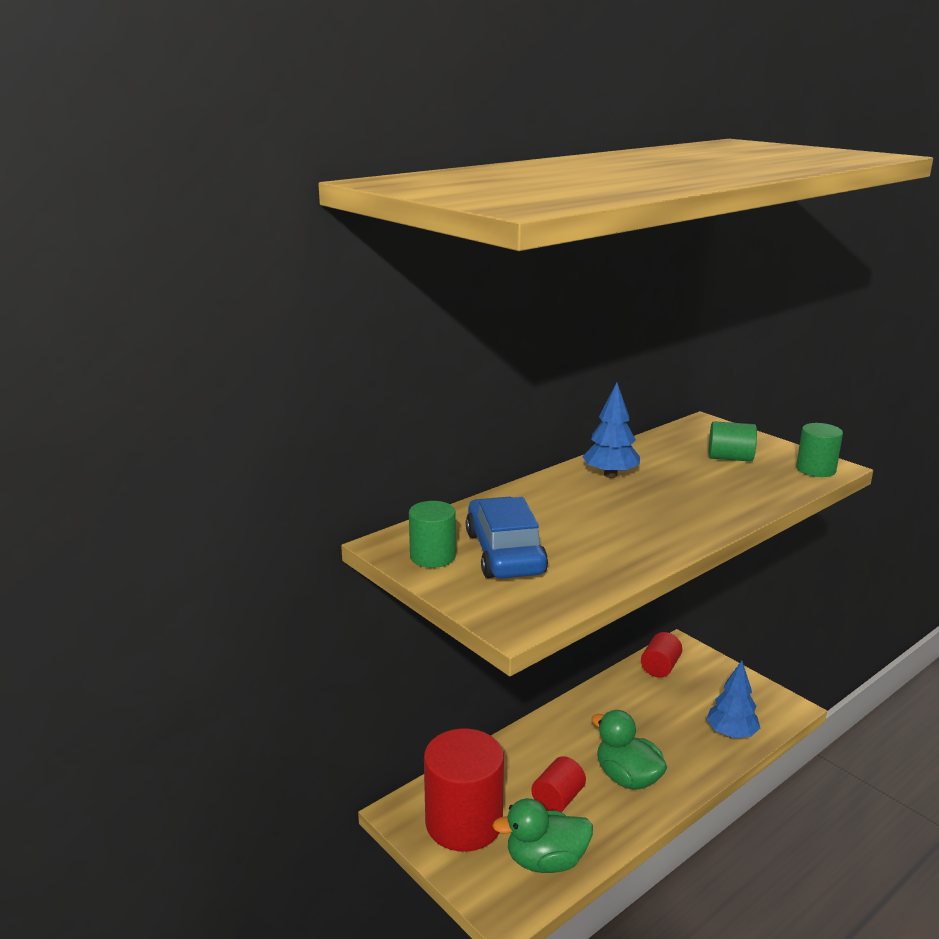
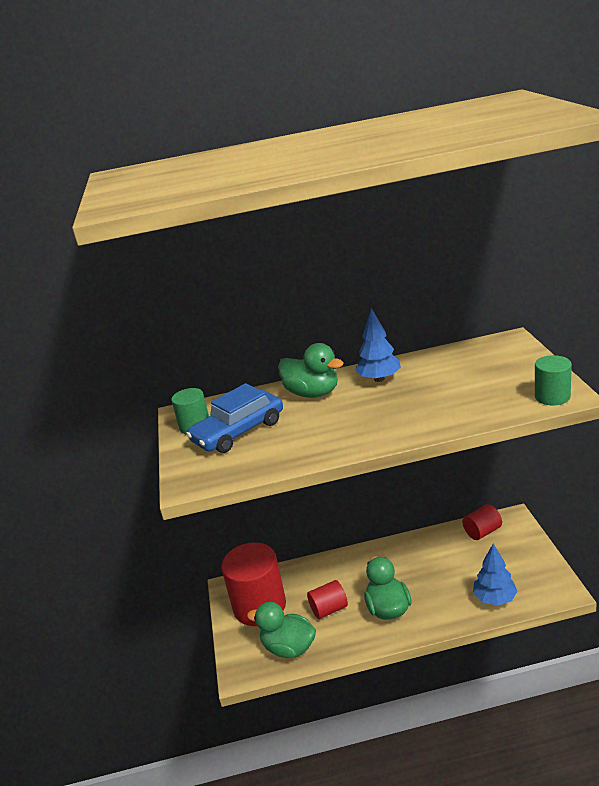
camera: 35 degrees right, 5 degrees up
blue car [466,497,548,579] -> blue car turned 150 degrees counterclockwise [186,383,283,453]
green cylinder [709,421,757,462] -> none
none -> green duck [278,343,343,398]

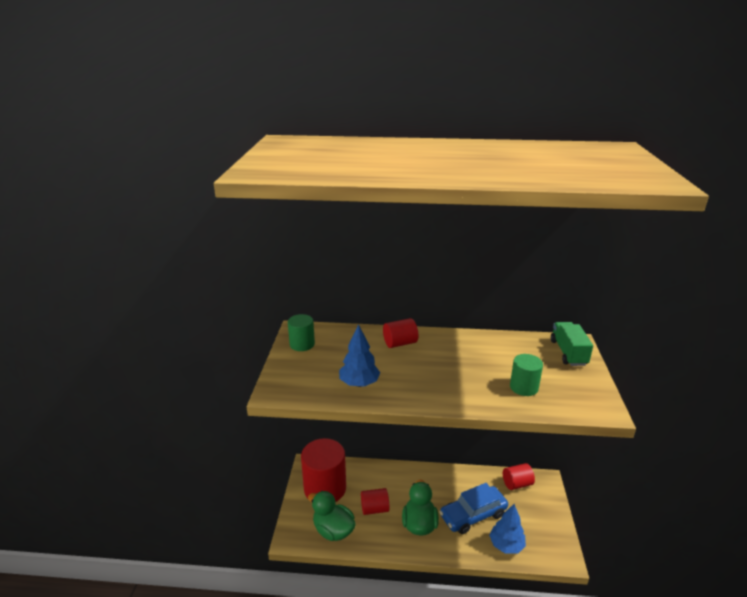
camera: 10 degrees right, 0 degrees up
blue car [186,383,283,453] -> blue car moved to [439,483,508,534]
green duck [278,343,343,398] -> red cylinder [383,318,418,348]
blue tree [355,308,401,382] -> blue tree moved to [339,324,380,387]
green cylinder [535,355,572,405] -> green cylinder moved to [510,354,543,396]
none -> green truck [551,322,593,366]

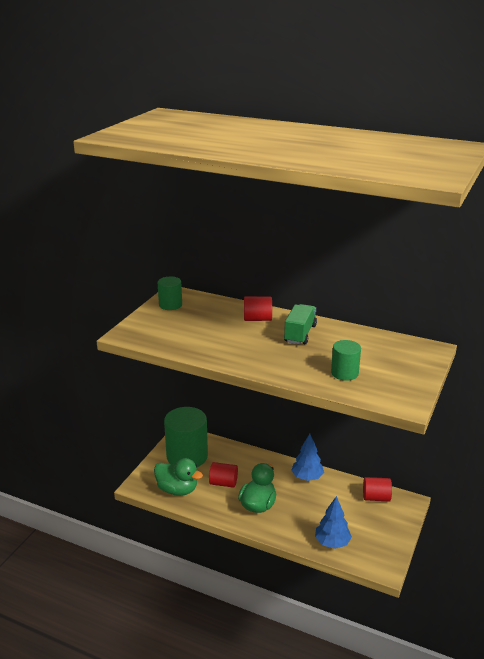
camera: 20 degrees right, 0 degrees up
red cylinder [301,438,346,502] -> green cylinder [164,407,208,468]
green duck [308,491,356,541] -> green duck turned 150 degrees clockwise [154,458,203,496]
blue tree [339,324,380,387] -> blue tree moved to [291,434,324,481]
blue car [439,483,508,534] -> none
green truck [551,322,593,366] -> green truck moved to [284,304,317,345]

